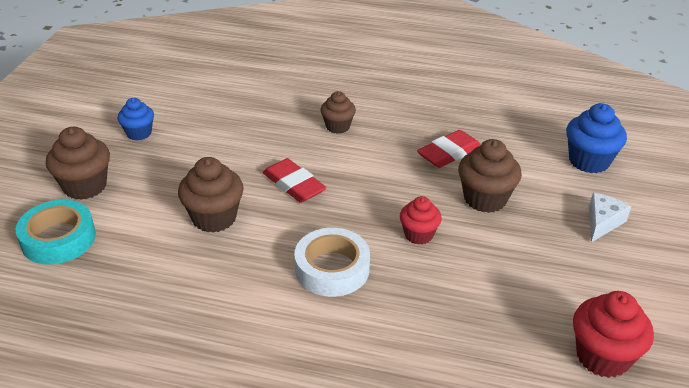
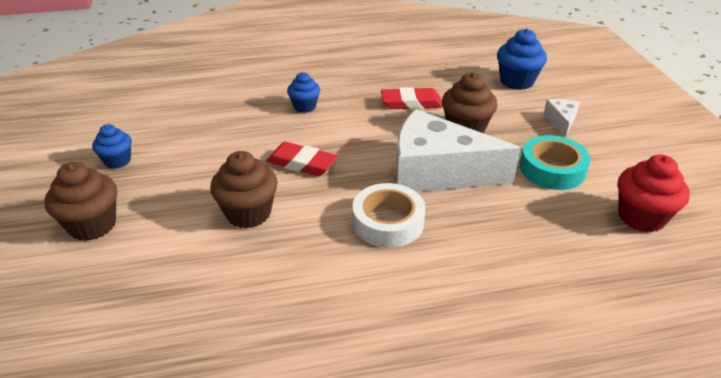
camera: 25 degrees left, 0 degrees up
turquoise tape [16,200,96,265] -> turquoise tape moved to [520,135,591,190]
brown cupcake [321,91,356,134] -> blue cupcake [287,72,320,113]
red cupcake [400,196,442,245] -> white cheese [395,109,521,192]
red eraser [417,130,481,168] -> red eraser turned 60 degrees clockwise [381,87,443,110]

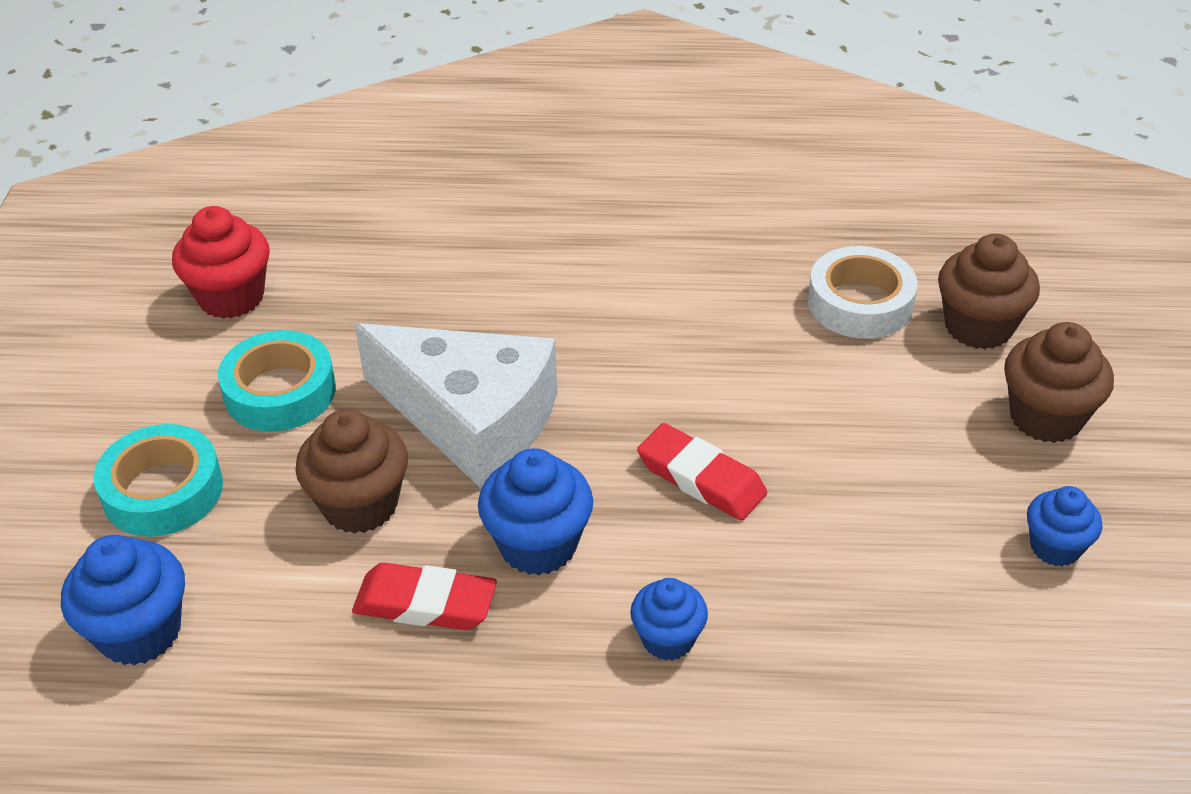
camera: 165 degrees left, 5 degrees up
brown cupcake [210,151,278,228] -> brown cupcake moved to [938,234,1040,349]
white tape [352,183,426,248] -> white tape moved to [808,246,918,339]
white cheese [544,99,580,138] -> turquoise tape [94,424,223,537]
none -> blue cupcake [478,448,593,575]

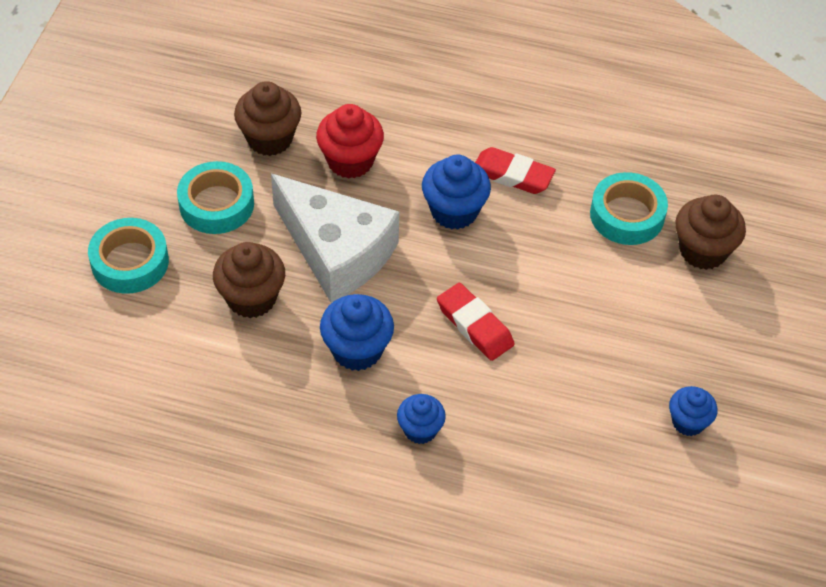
camera: 10 degrees right, 10 degrees up
blue cupcake [61,535,185,666] -> blue cupcake moved to [422,155,491,230]
red cupcake [172,206,270,319] -> red cupcake moved to [316,104,384,179]
red eraser [352,563,497,630] -> red eraser moved to [475,147,556,194]
white tape [808,246,918,339] -> turquoise tape [590,172,668,245]
brown cupcake [1004,322,1114,443] -> brown cupcake moved to [234,81,301,156]

